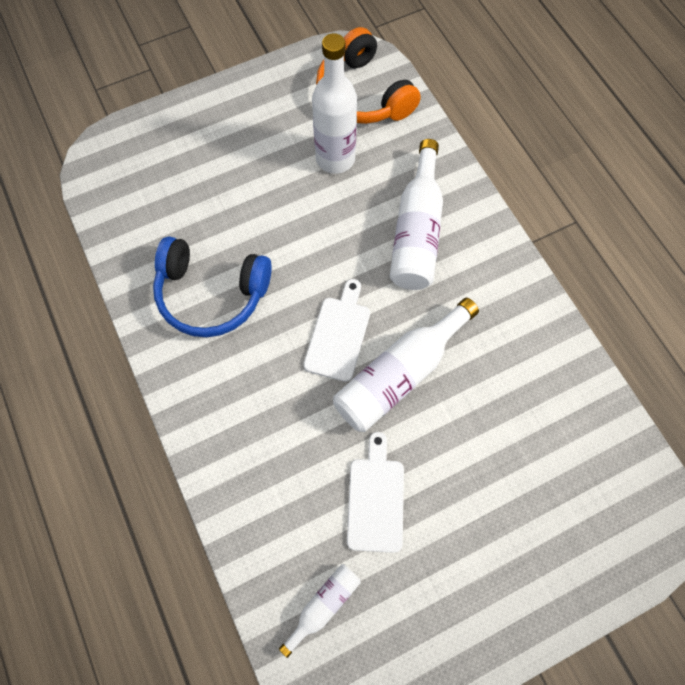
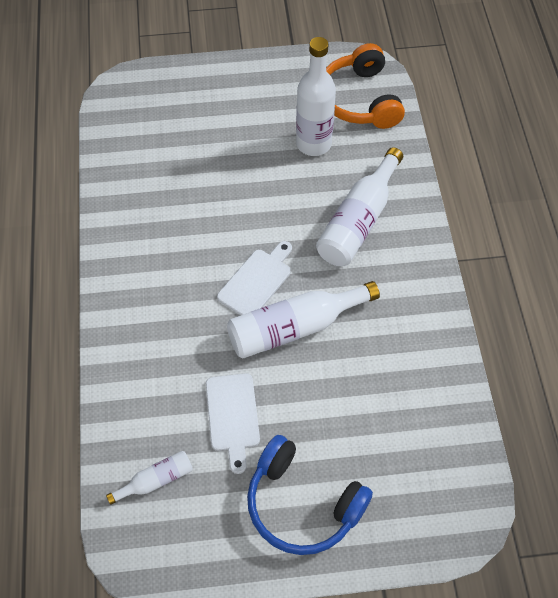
camera: 20 degrees right, 10 degrees down
blue headphones [153,236,272,337] -> blue headphones moved to [247,435,373,555]
white cutting board [347,432,404,553] -> white cutting board turned 150 degrees clockwise [206,373,260,474]

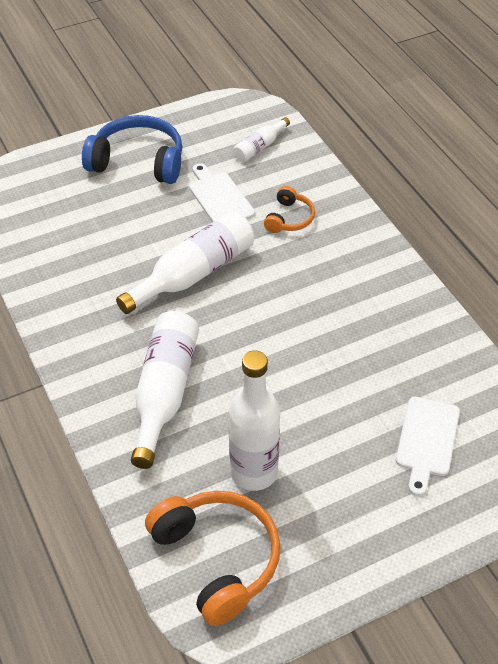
camera: 160 degrees right, 10 degrees down
white cutting board [217,241,292,315] -> white cutting board moved to [396,397,460,496]
none -> orange headphones [264,186,315,233]

